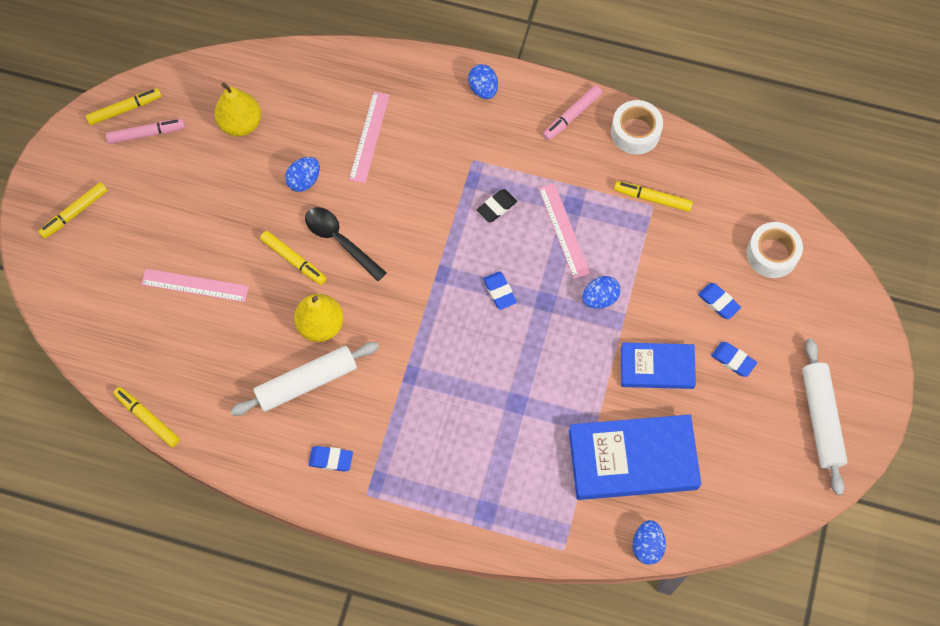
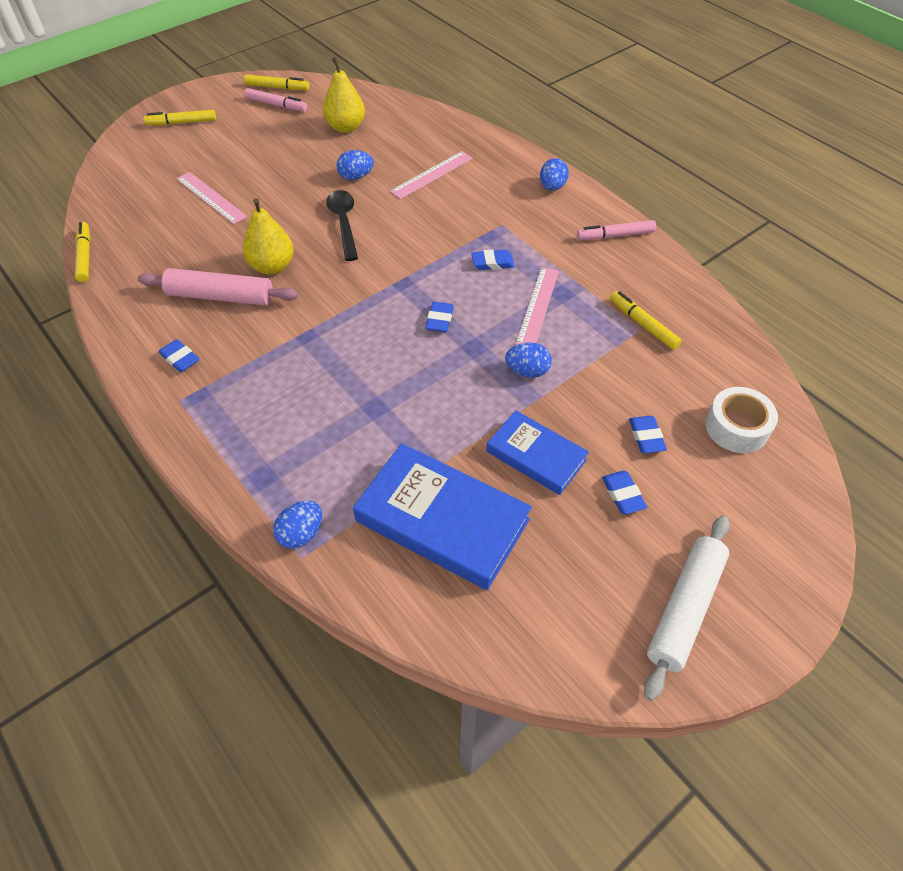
camera: 35 degrees right, 15 degrees down
white rolling pin [230,342,379,416] -> pink rolling pin [138,268,298,306]
yellow marker [260,231,326,285] -> none
black eraser [477,189,517,222] -> blue eraser [472,250,514,270]
white tape [611,100,663,154] -> none
blue egg [633,520,666,565] -> blue egg moved to [273,501,322,549]

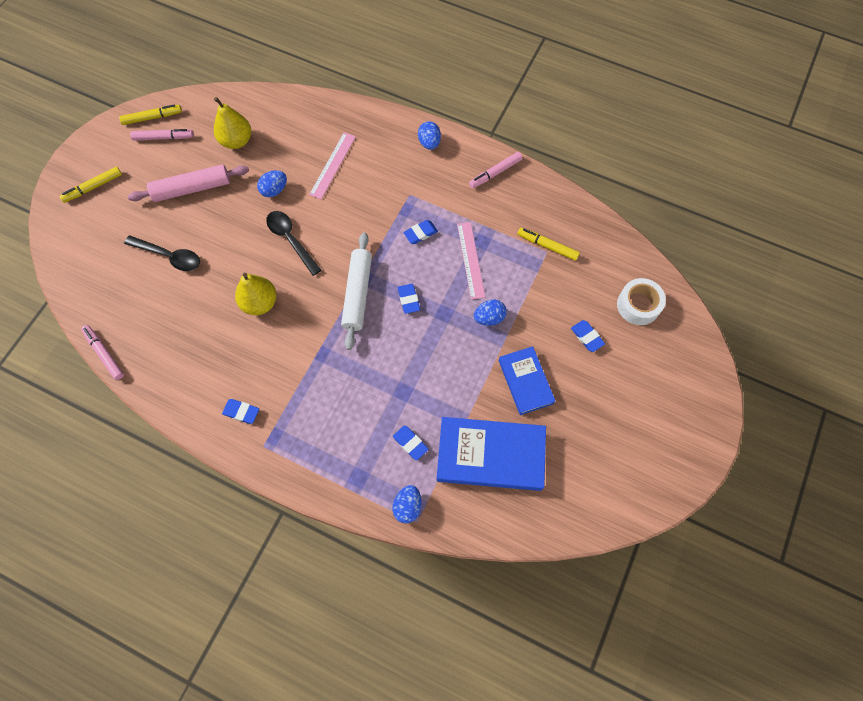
camera: 25 degrees left, 15 degrees up
yellow marker [75,222,90,282] -> pink marker [81,325,124,380]
pink rolling pin [138,268,298,306] -> pink rolling pin moved to [128,164,249,202]
pink ruler [176,172,247,224] -> black spoon [124,236,200,271]
blue book [486,410,589,495] -> blue book turned 60 degrees clockwise [499,346,556,415]
blue eraser [602,471,647,514] -> blue eraser moved to [393,425,429,461]
white rolling pin [644,515,730,701] -> white rolling pin moved to [341,232,372,350]

